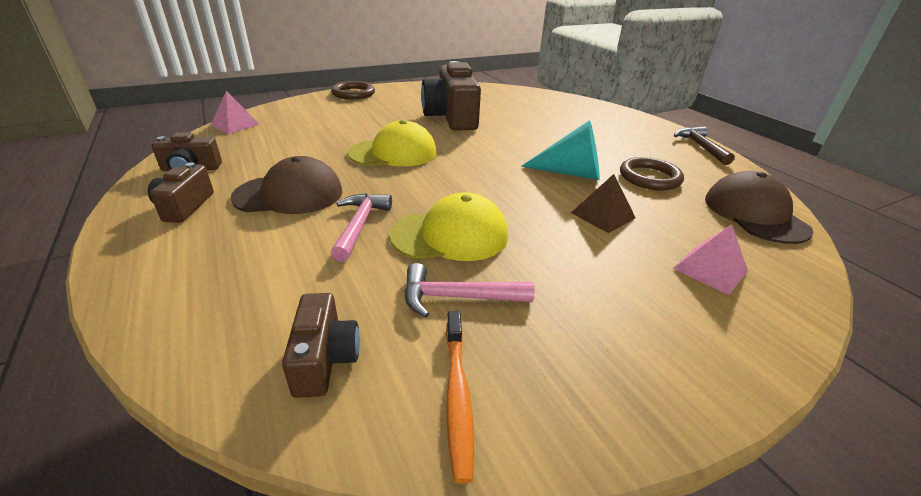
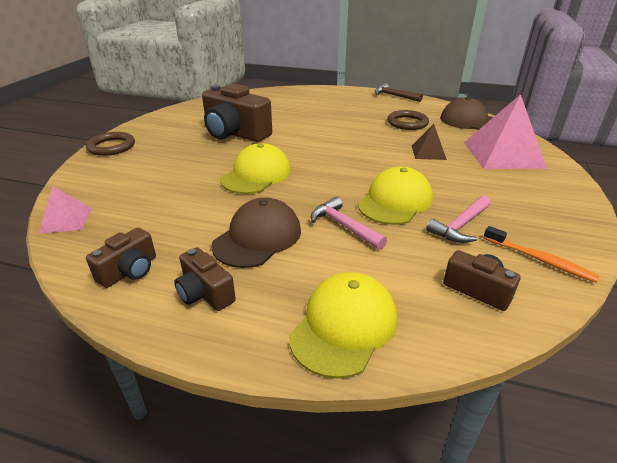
camera: 45 degrees left, 0 degrees up
turquoise cone [521,120,600,180] -> none
pink pyramid [673,225,748,295] -> pink pyramid [464,94,547,169], size x1.97
none -> yellow cap [289,272,397,379]

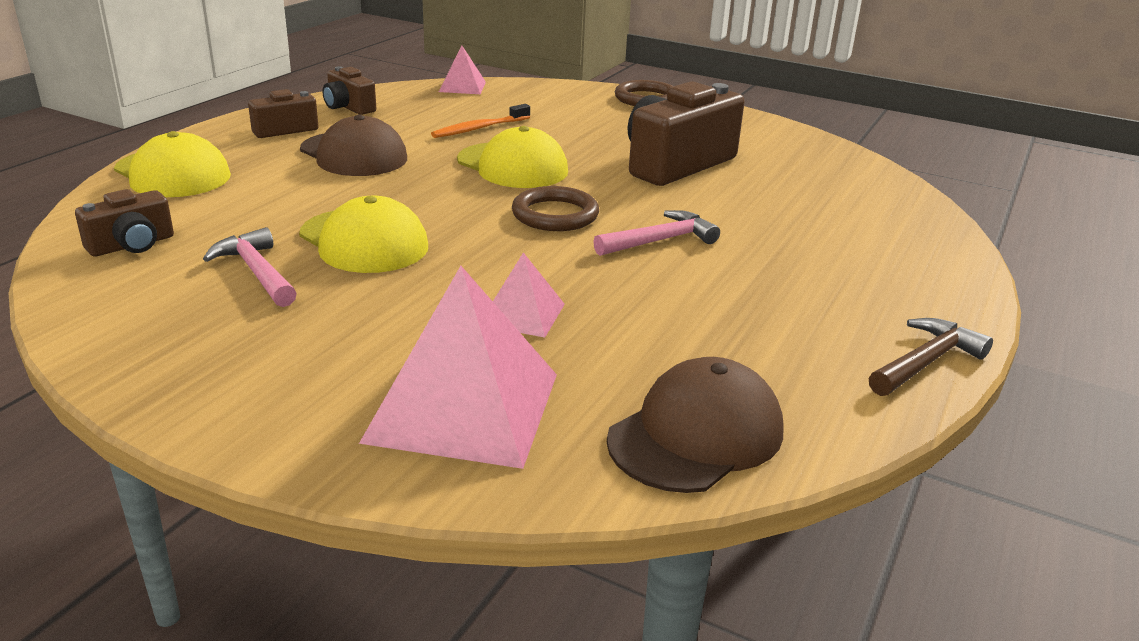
camera: 100 degrees right, 5 degrees down
pink hammer [311,197,387,250] -> pink hammer moved to [593,210,720,256]
brown ring [387,110,429,130] -> brown ring moved to [512,186,599,231]
brown pyramid [412,124,447,160] -> pink pyramid [493,252,565,337]
orange toothbrush [483,226,600,283] -> orange toothbrush moved to [431,104,530,138]

